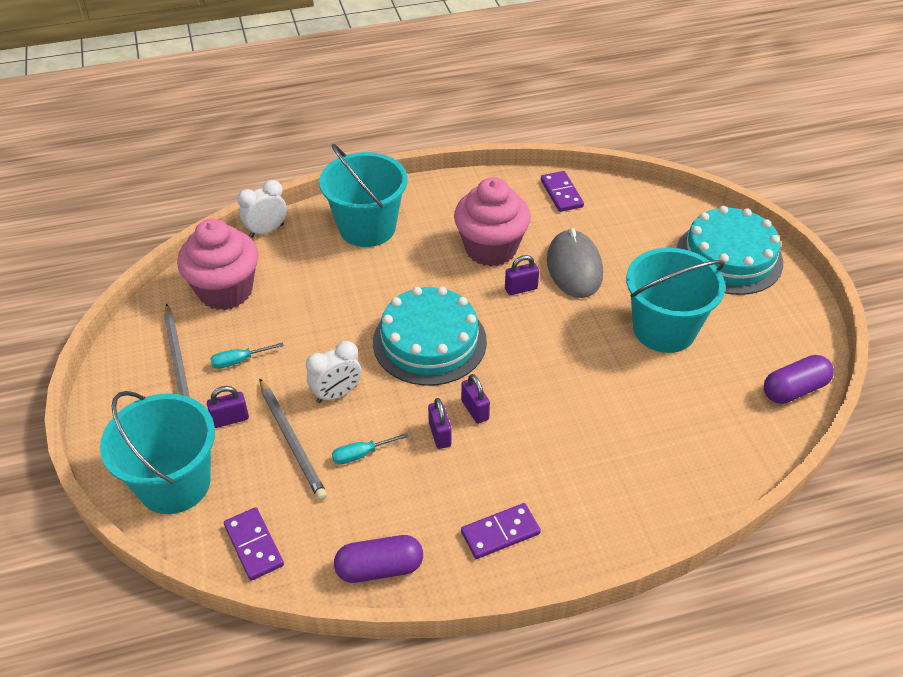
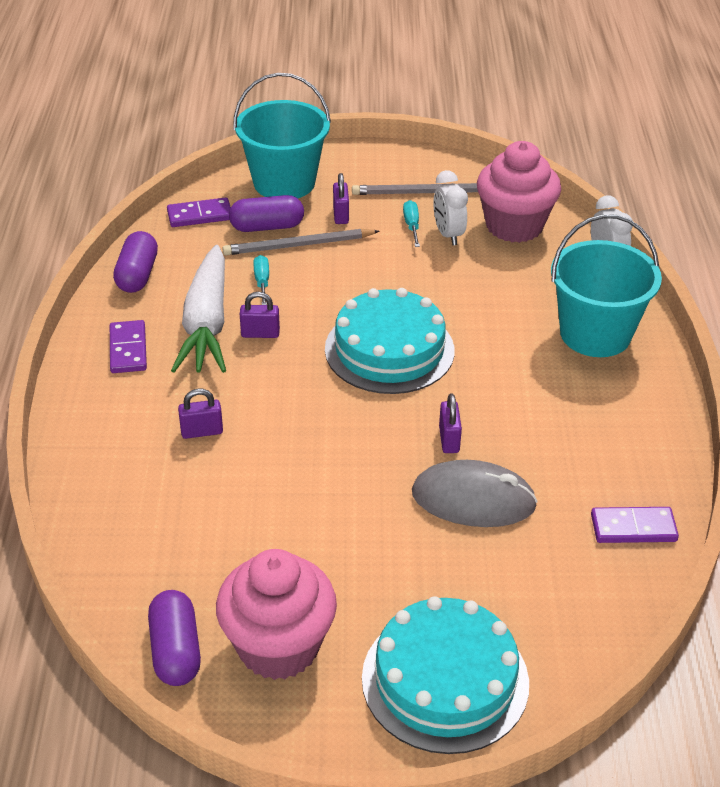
camera: 105 degrees right, 5 degrees down
white clock [306,341,362,403] -> white clock moved to [433,170,468,245]
pink cupcake [454,177,531,267] -> pink cupcake moved to [216,549,337,680]
purple padlock [461,374,490,424] -> purple padlock moved to [178,389,223,439]
turquoise bucket [626,248,725,353] -> none
none -> white carrot [171,245,226,373]
none -> purple capsule [229,195,304,232]

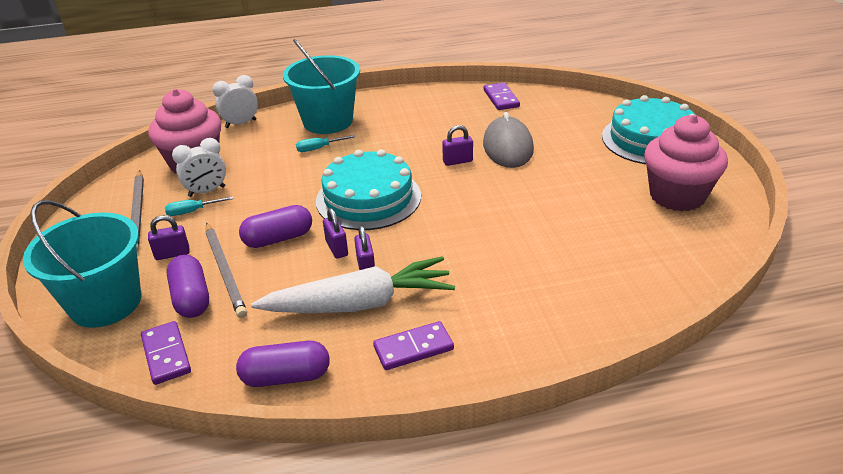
camera: 100 degrees left, 5 degrees down
purple capsule [148,590,201,686] -> purple capsule moved to [239,205,312,248]
purple padlock [178,389,223,439] -> purple padlock moved to [323,208,348,259]
turquoise screwdriver [253,255,269,305] -> turquoise screwdriver moved to [296,135,355,152]

